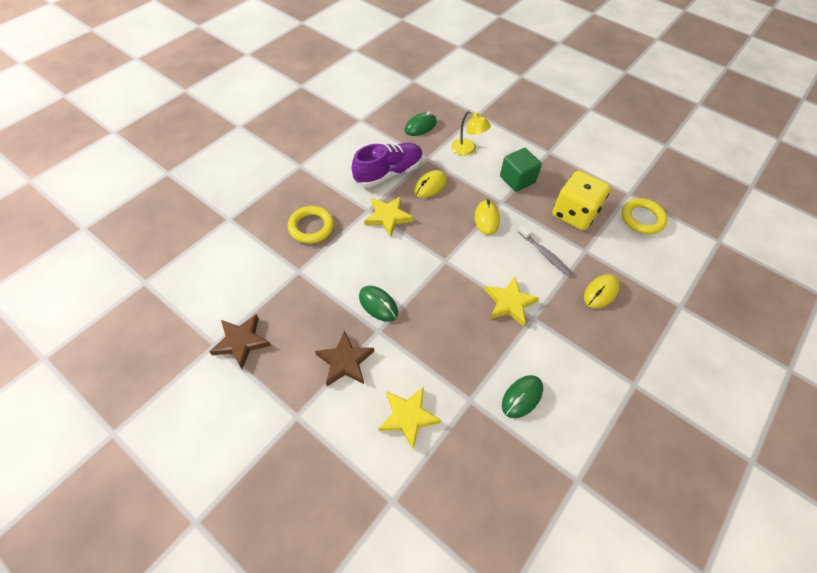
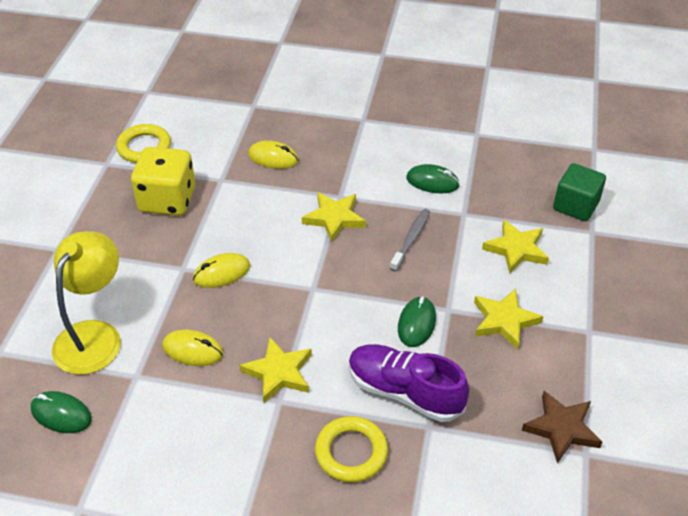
camera: 115 degrees left, 10 degrees down
brown star [315,330,374,386] -> yellow star [474,288,543,350]
purple shoe [352,143,423,187] -> purple shoe moved to [349,344,469,422]
yellow lamp [451,110,491,156] -> yellow lamp [52,231,121,375], size x1.67
green cube [500,148,542,192] -> green cube moved to [553,163,606,221]
grey toothbrush [518,225,572,276] -> grey toothbrush moved to [390,209,430,272]

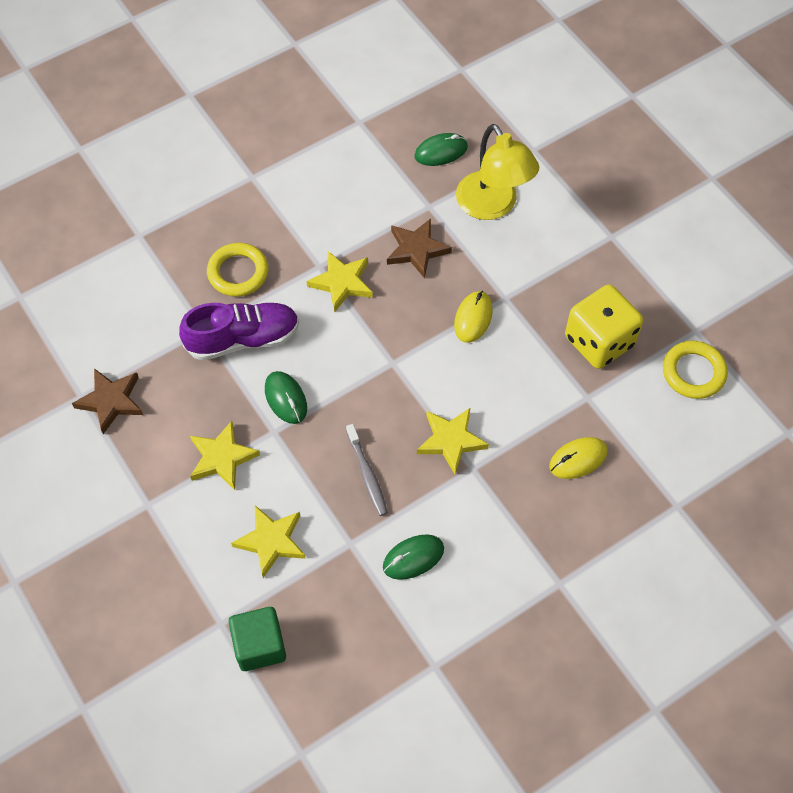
camera: 135 degrees right, 15 degrees up
yellow mouse [162,330,223,366] -> brown star [387,218,452,279]

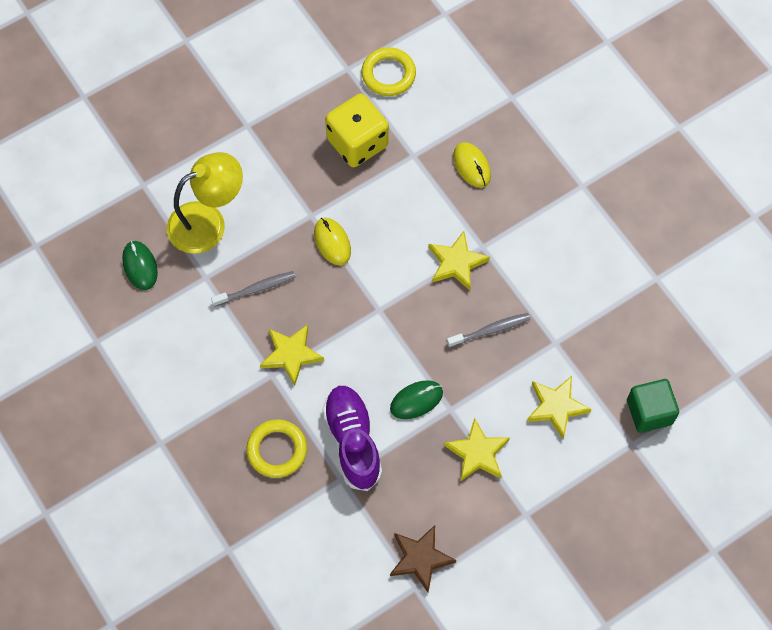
camera: 90 degrees left, 5 degrees up
green mouse [383,534,444,580] -> none
brown star [387,218,452,279] -> grey toothbrush [211,271,295,307]
yellow mouse [454,291,493,343] -> yellow mouse turned 45 degrees clockwise [314,218,351,265]

